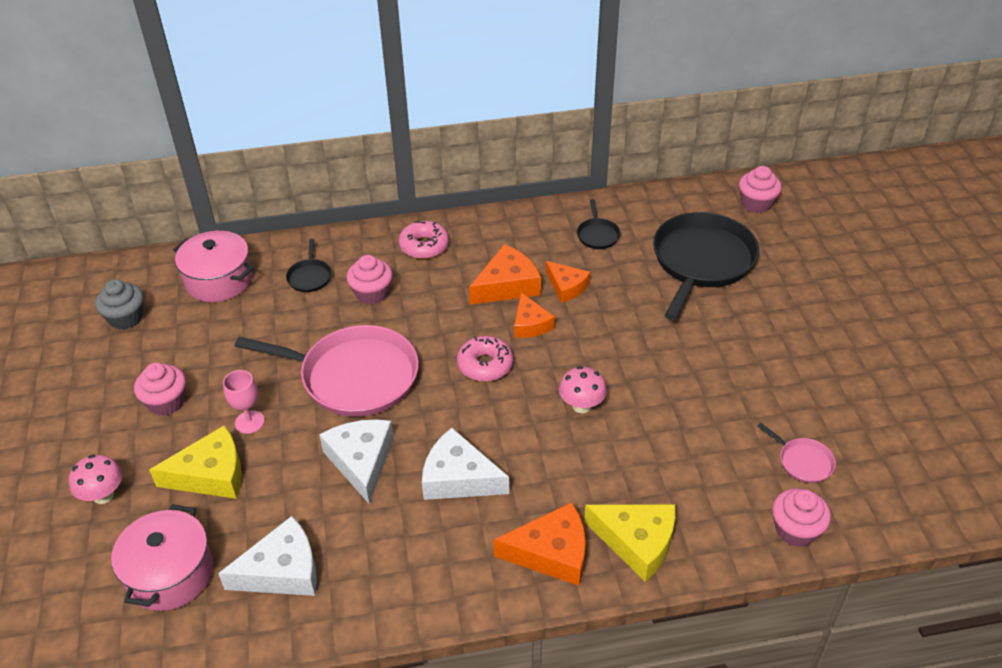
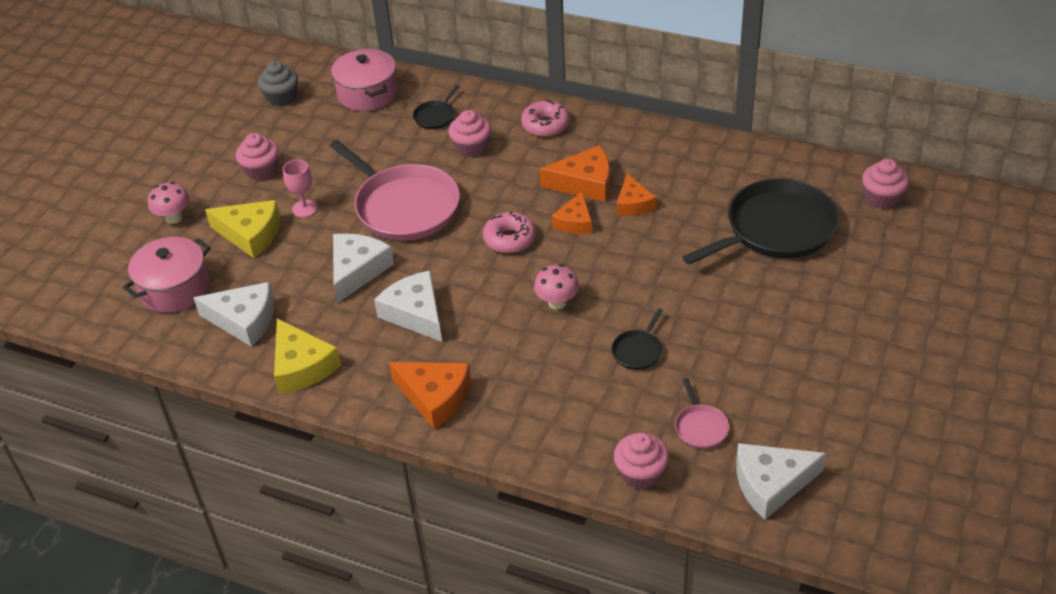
camera: 35 degrees right, 0 degrees up
black pan [577,199,621,249] -> black pan moved to [611,308,663,370]
yellow cheese [584,504,675,582] -> yellow cheese moved to [274,319,341,394]
none -> white cheese [736,443,826,520]

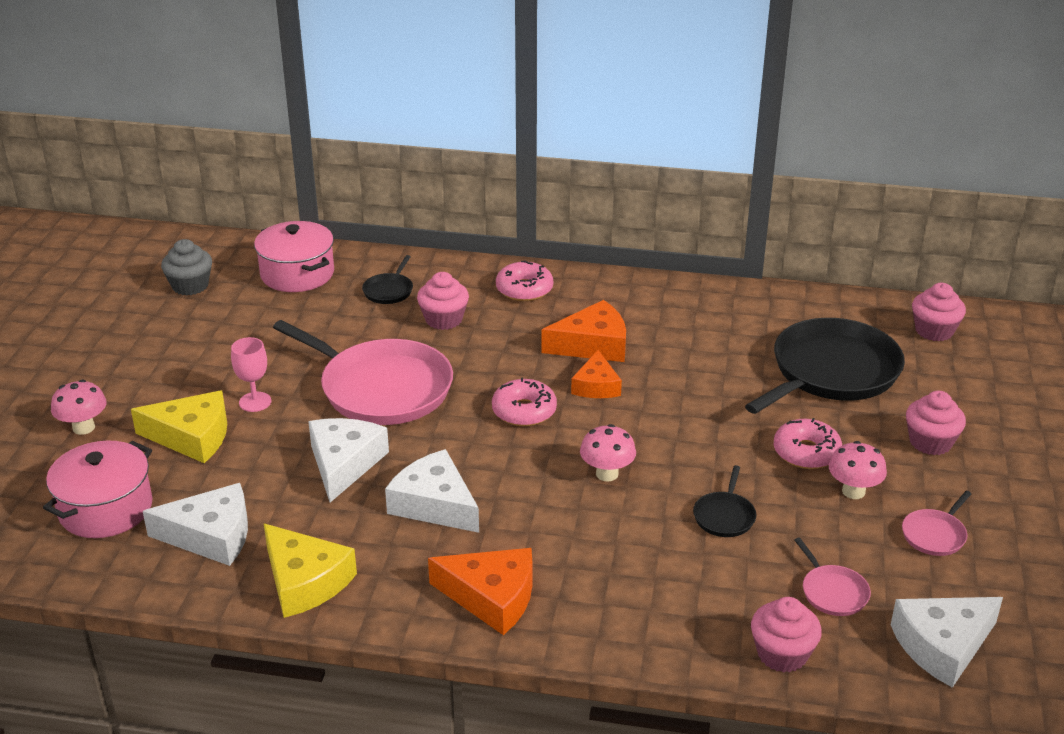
camera: 15 degrees left, 10 degrees down
pink cupcake [236,133,279,181] -> pink cupcake moved to [906,391,966,455]
orange cheese [616,174,656,216] -> none
none -> pink donut [774,418,842,469]
none -> pink mushroom [829,441,887,499]
none -> pink pan [902,491,971,556]

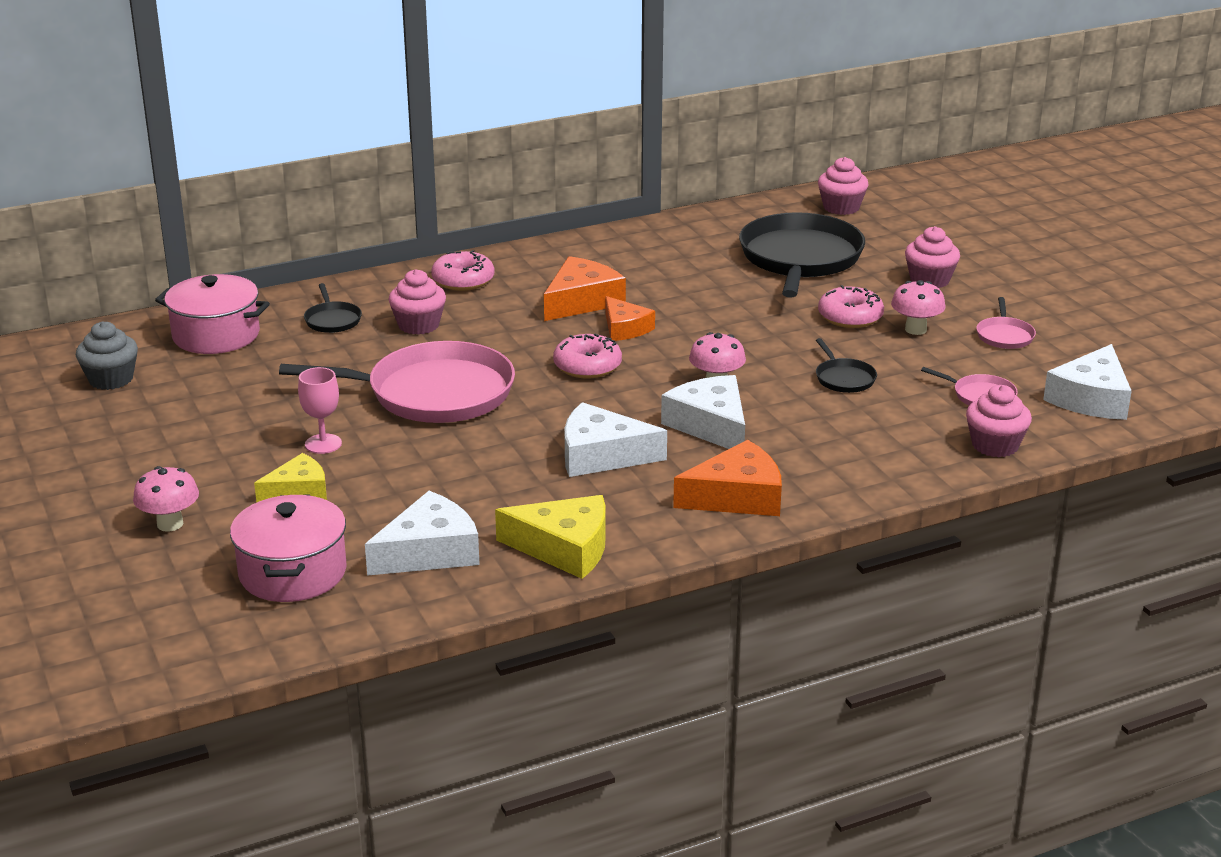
camera: 35 degrees left, 5 degrees down
yellow cheese [131,390,227,463] -> yellow cheese [254,453,327,502], size x0.66
white cheese [308,418,389,502] -> white cheese moved to [661,375,745,449]

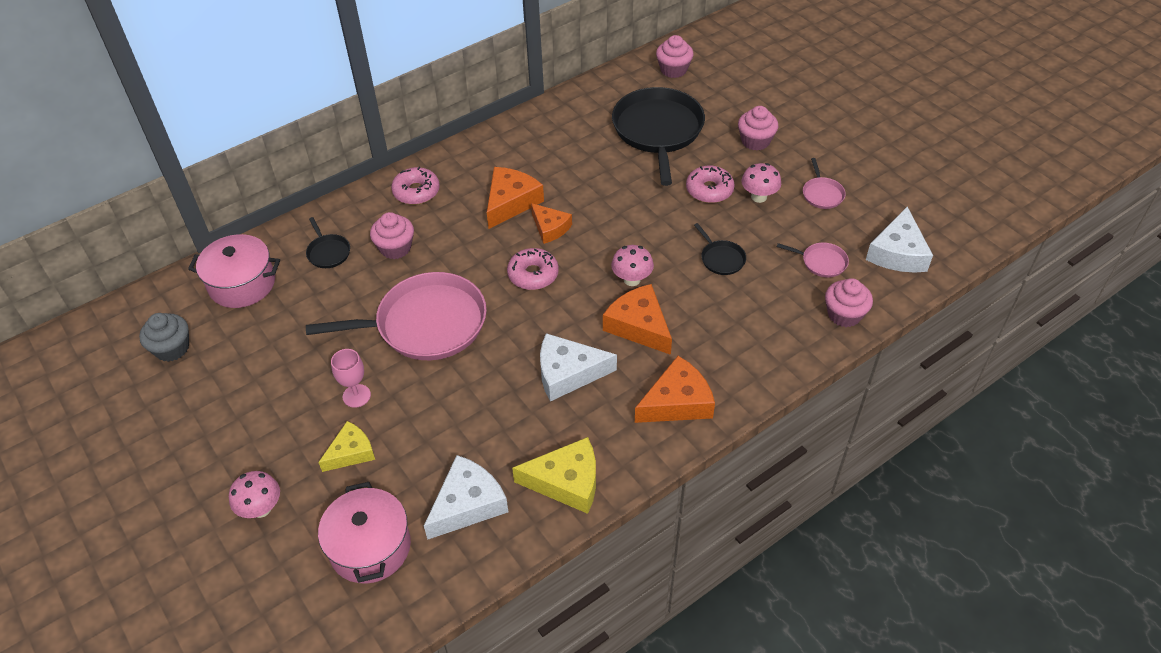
camera: 10 degrees left, 20 degrees up
white cheese [661,375,745,449] -> orange cheese [603,284,672,355]

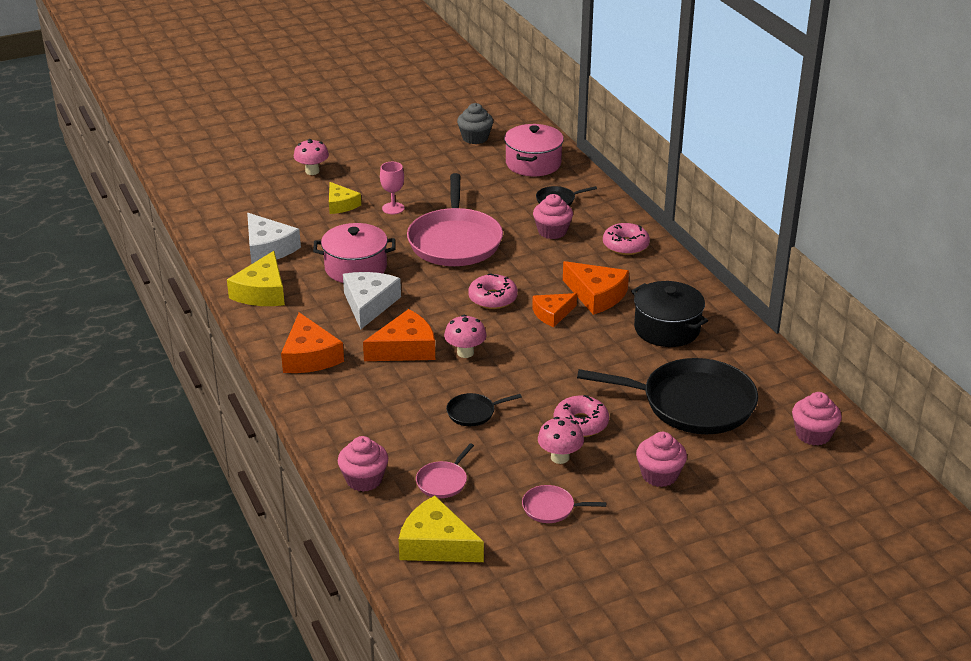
camera: 100 degrees right, 15 degrees down
pink pot [318,482,411,584] -> pink pot moved to [313,223,396,283]
white cheese [866,207,933,273] -> yellow cheese [398,495,484,562]
none -> black pot [631,281,708,347]

